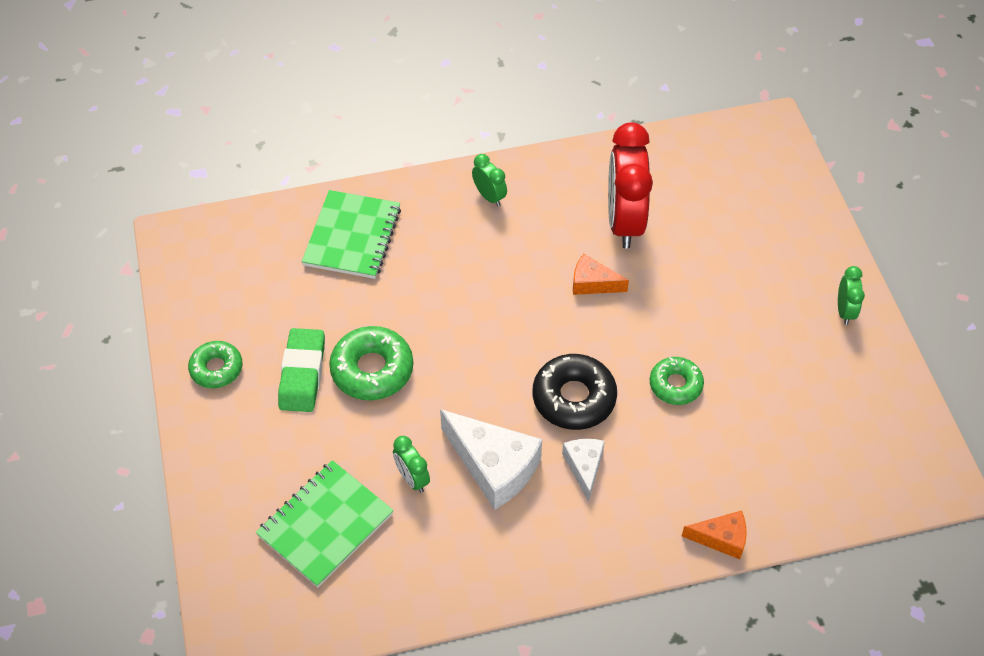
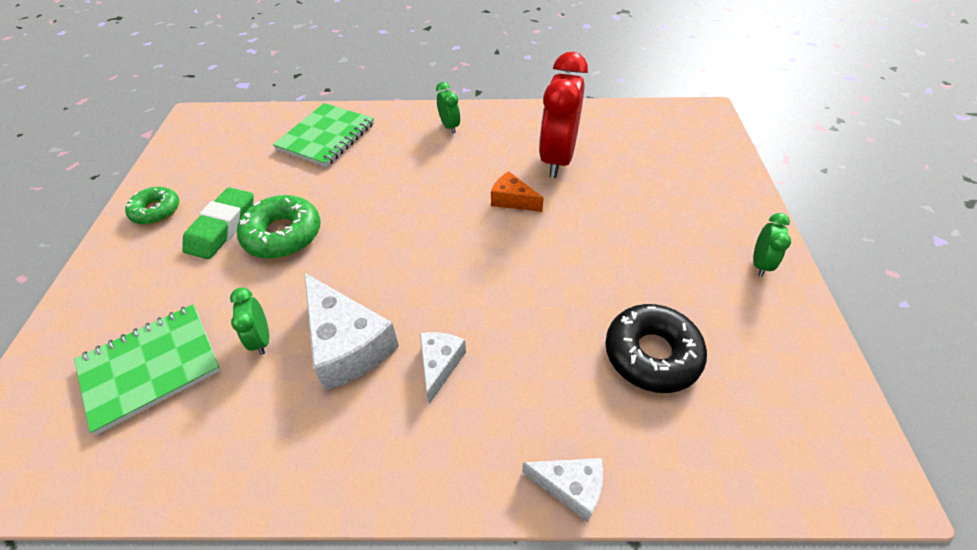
camera: 15 degrees right, 5 degrees down
black donut [533,354,617,430] -> black donut moved to [605,304,707,393]
green donut [650,357,704,405] -> none
orange cheese [682,511,747,559] -> white cheese [522,458,603,522]

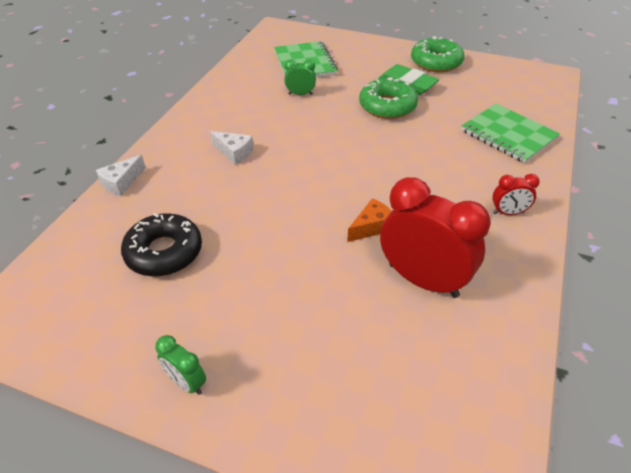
camera: 110 degrees right, 5 degrees down
green donut [125,187,179,225] -> green donut [411,36,465,72], size x1.55
white cheese [305,273,399,391] -> none
green clock [436,82,460,134] -> red clock [492,174,540,215]

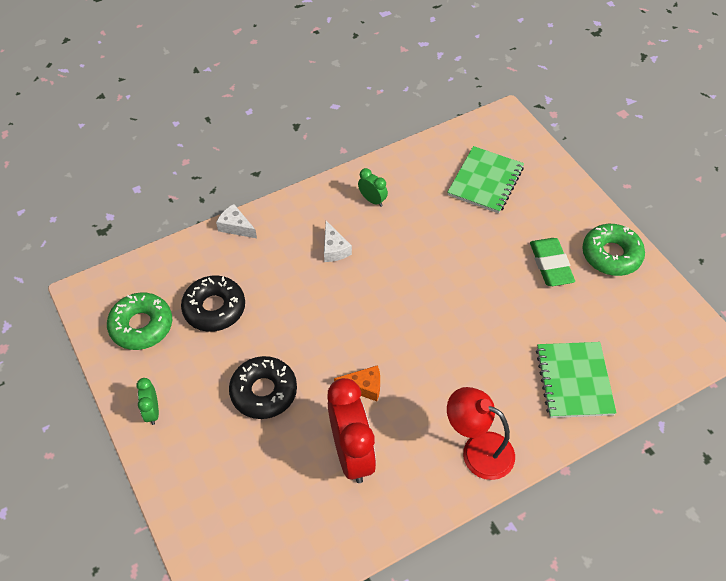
camera: 40 degrees right, 10 degrees up
white cheese [96,155,145,196] -> white cheese turned 45 degrees clockwise [216,204,257,238]
green clock [284,59,316,95] -> green clock moved to [358,168,388,207]
green donut [359,77,418,119] -> green donut moved to [107,293,172,350]
red clock [492,174,540,215] -> red lamp [447,387,515,480]
none -> black donut [229,356,297,419]

